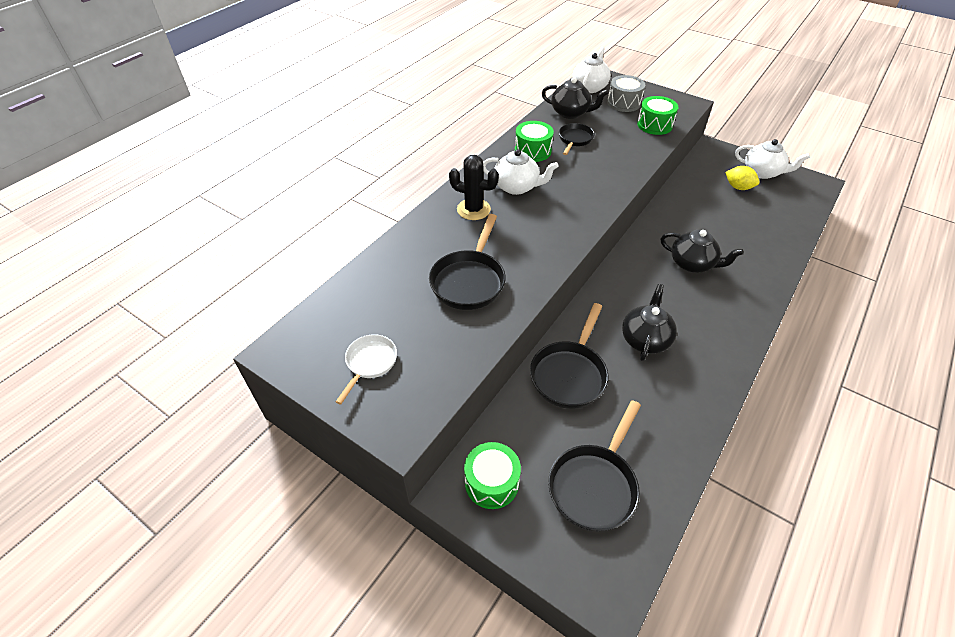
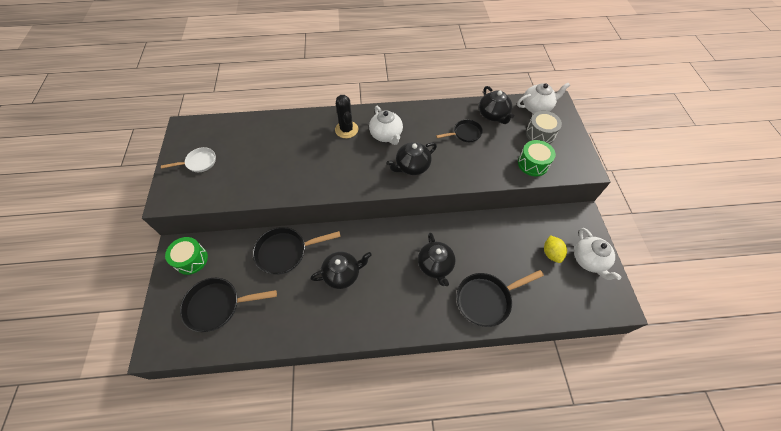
camera: 50 degrees right, 10 degrees up
black pan [429,214,506,310] -> black pan moved to [456,270,544,327]
green drum [515,121,554,162] -> none
none -> black teapot [386,142,437,175]

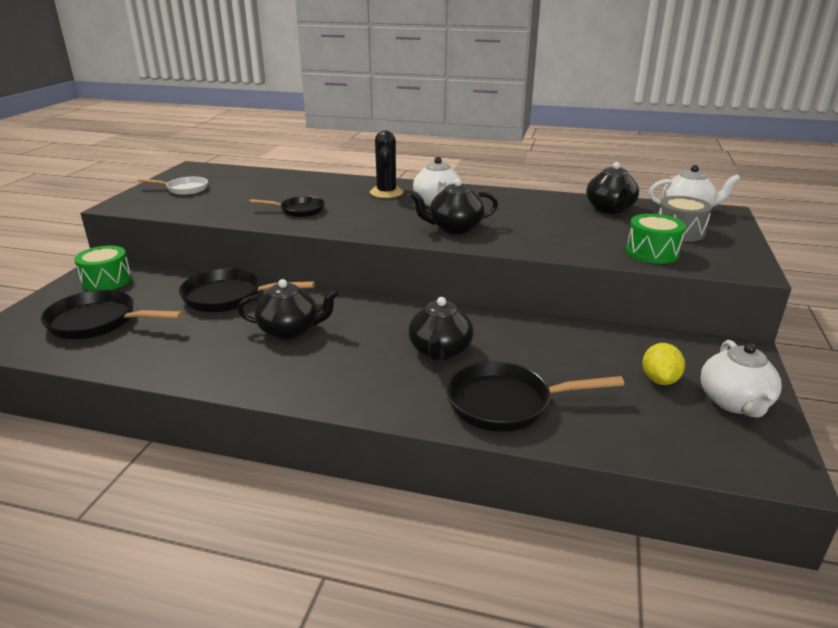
camera: 20 degrees right, 30 degrees down
black pan [436,119,483,142] -> black pan moved to [249,196,325,217]

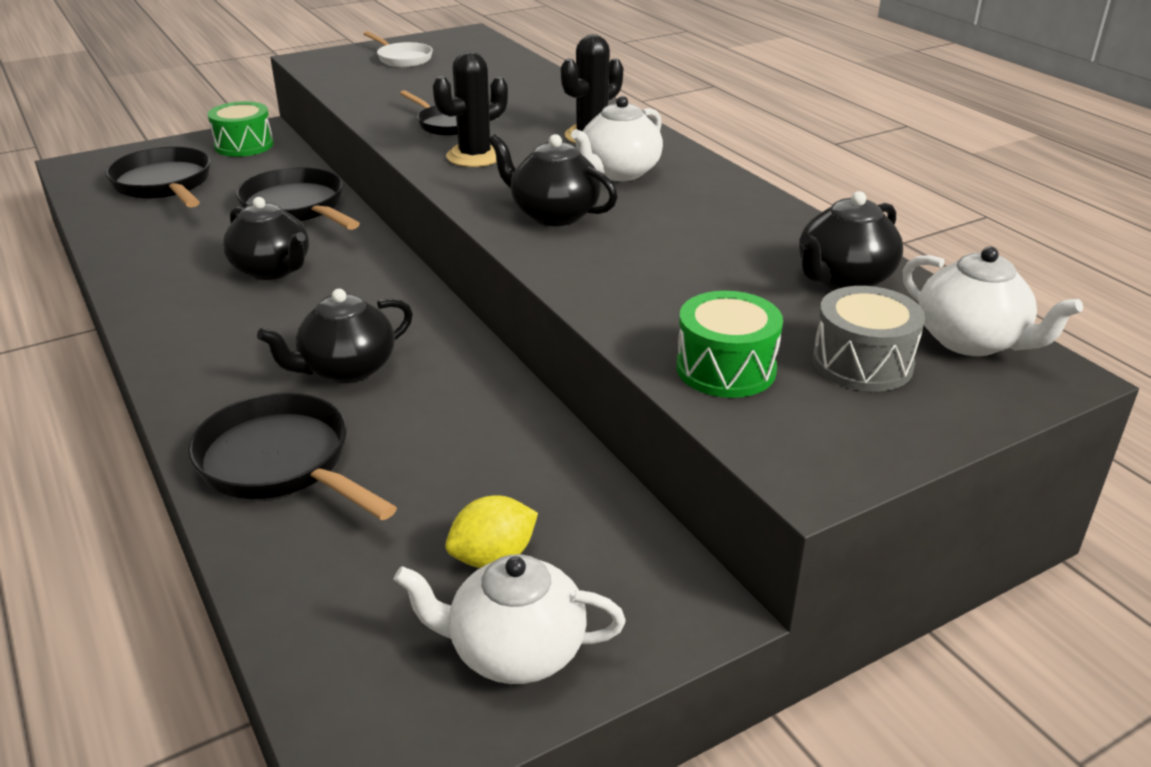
camera: 45 degrees right, 5 degrees up
white teapot [700,340,782,418] -> white teapot turned 45 degrees clockwise [394,554,626,684]
none -> black cactus [433,51,508,167]

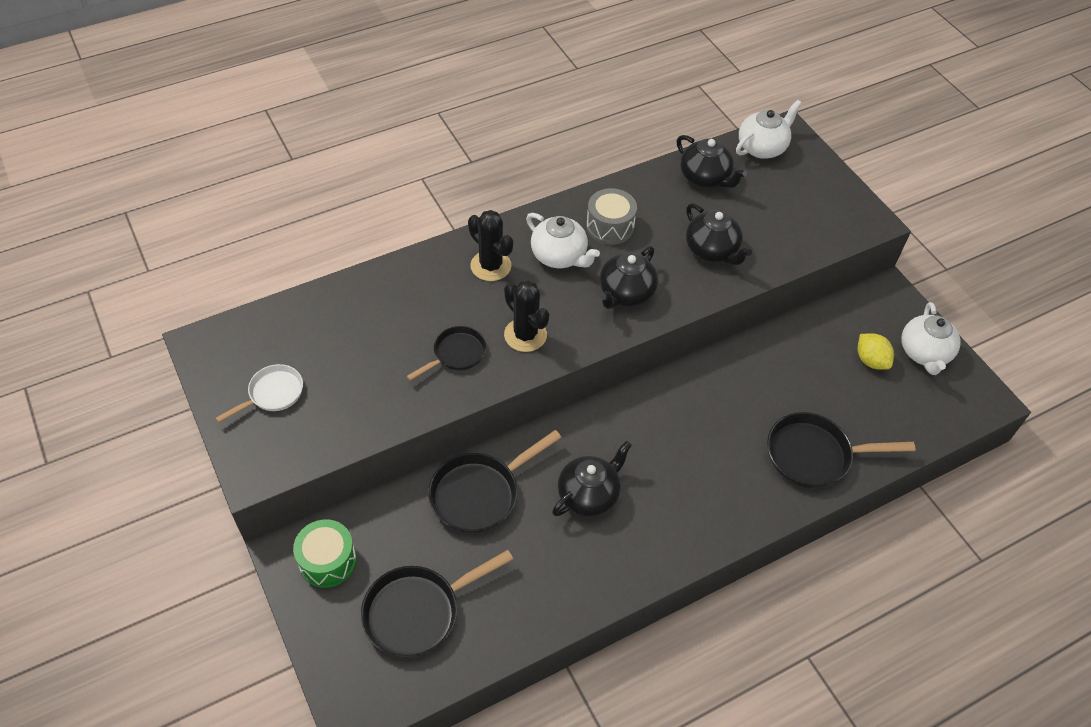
camera: 90 degrees left, 20 degrees up
black pan [188,393,397,520] -> black pan turned 45 degrees clockwise [767,412,916,489]
black teapot [257,289,413,383] -> black teapot moved to [686,203,752,265]
green drum [676,291,783,398] -> none
grey drum [813,286,925,392] -> grey drum moved to [586,188,637,245]

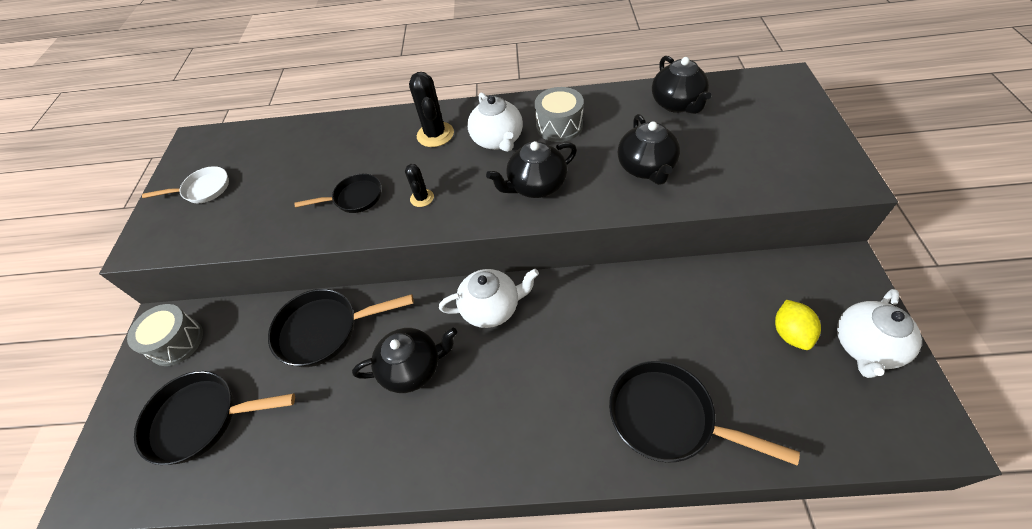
camera: 35 degrees right, 0 degrees up
green drum [293,519,357,588] -> grey drum [127,304,203,366]
black cactus [504,280,549,352] -> black cactus [405,164,434,207], size x0.58
white teapot [736,100,802,159] -> white teapot moved to [439,269,539,328]

